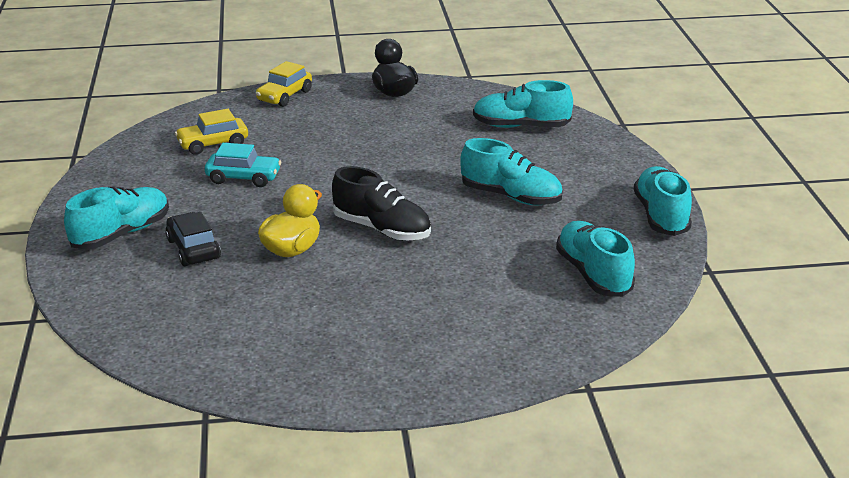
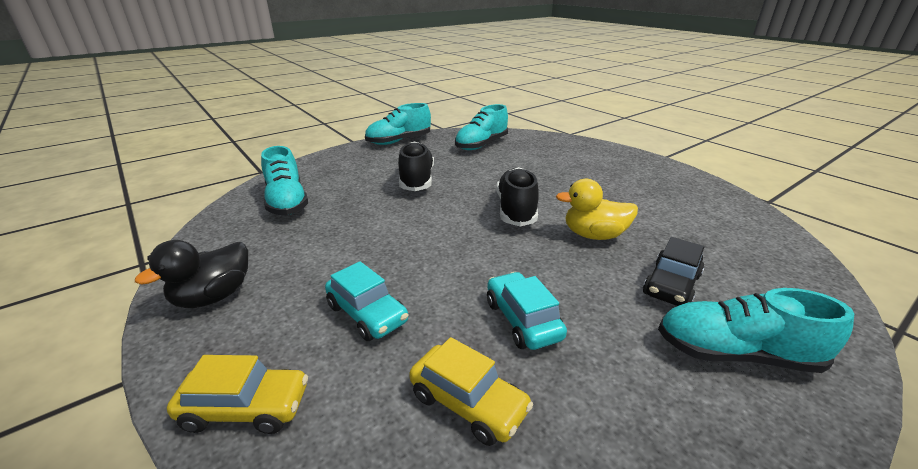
camera: 120 degrees left, 0 degrees up
turquoise shoe [460,138,563,206] -> black shoe [398,141,434,191]
none -> turquoise car [325,261,408,341]

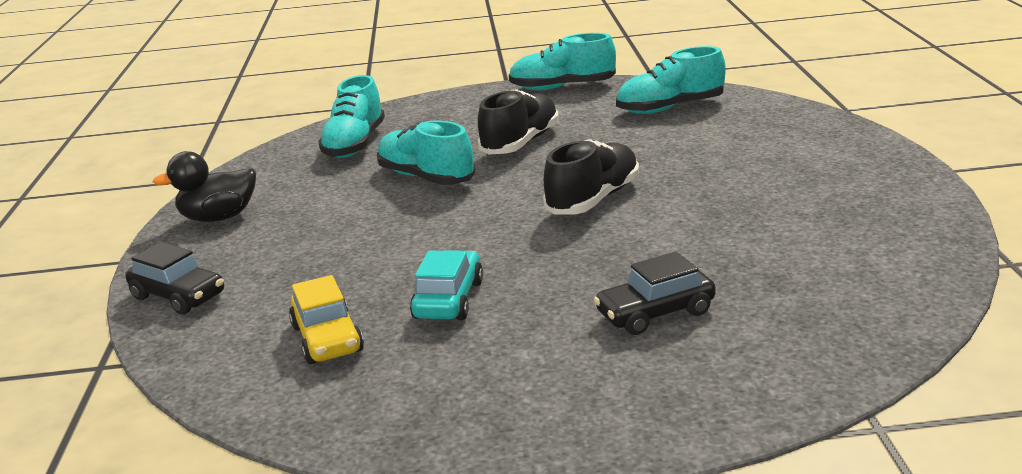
camera: 35 degrees right, 5 degrees down
yellow car [167,355,308,434] -> black car [125,242,224,315]
turquoise car [325,261,408,341] -> none
yellow duck [556,179,638,240] -> none
turquoise shoe [658,288,854,373] -> turquoise shoe moved to [377,121,475,185]

